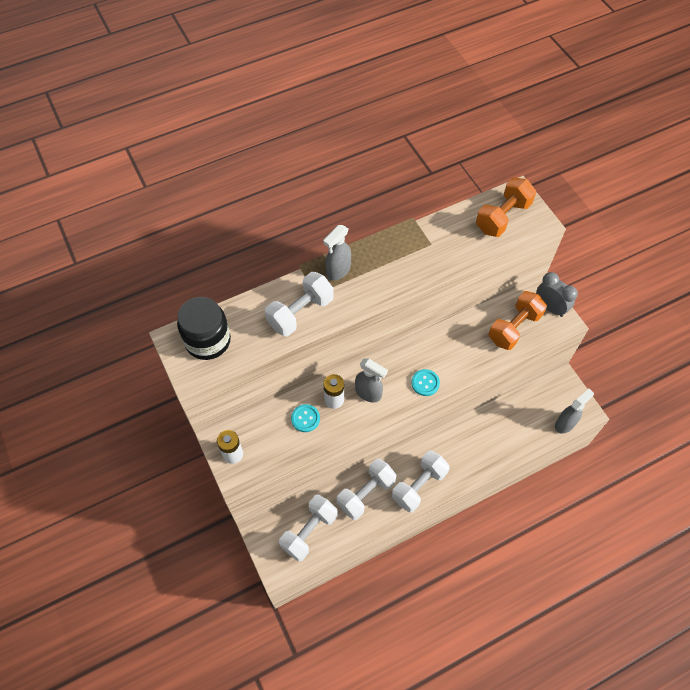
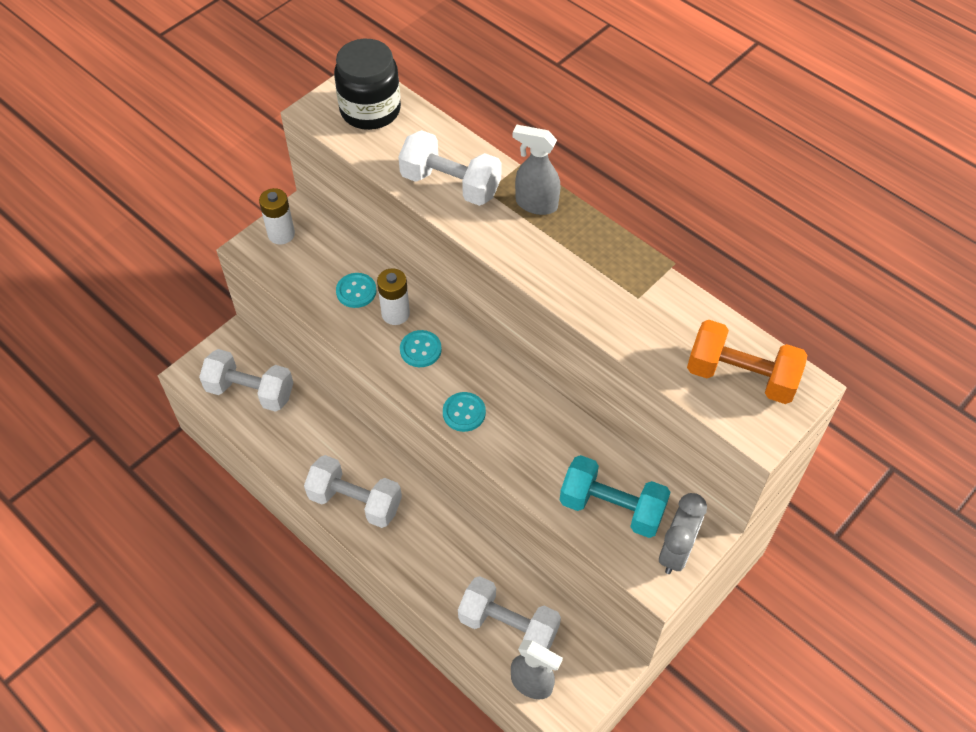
camera: 70 degrees right, 5 degrees down
white dumbbell [337,459,396,520] -> white dumbbell moved to [458,576,561,650]
grey spray bottle [355,359,388,403] -> turquoise button [400,330,442,367]
orange dumbbell [489,291,547,350] -> turquoise dumbbell [560,455,671,538]

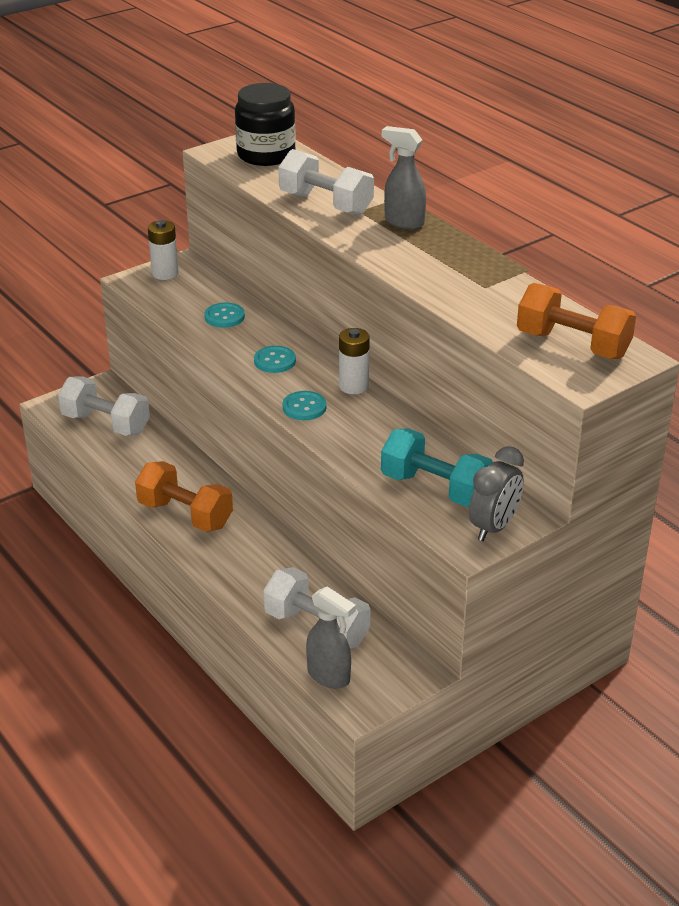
camera: 10 degrees right, 20 degrees down
white dumbbell [304,455,402,528] -> orange dumbbell [135,461,233,532]
white battery [377,268,410,325] -> white battery moved to [339,328,370,394]

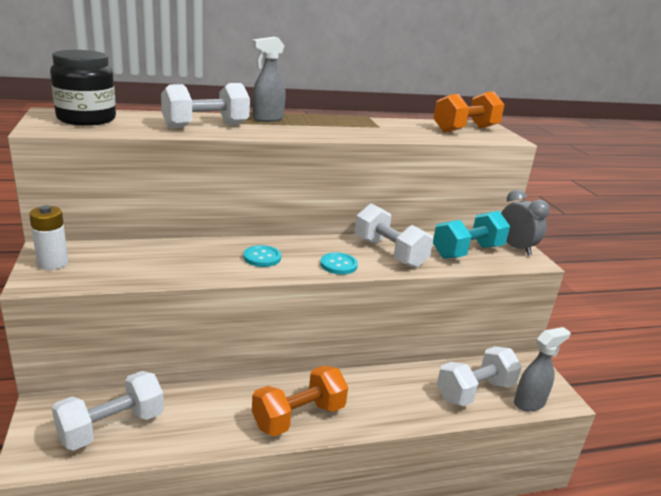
camera: 70 degrees left, 10 degrees down
turquoise button [204,303,245,328] -> none
white battery [339,328,370,394] -> none
none -> white dumbbell [355,203,434,268]

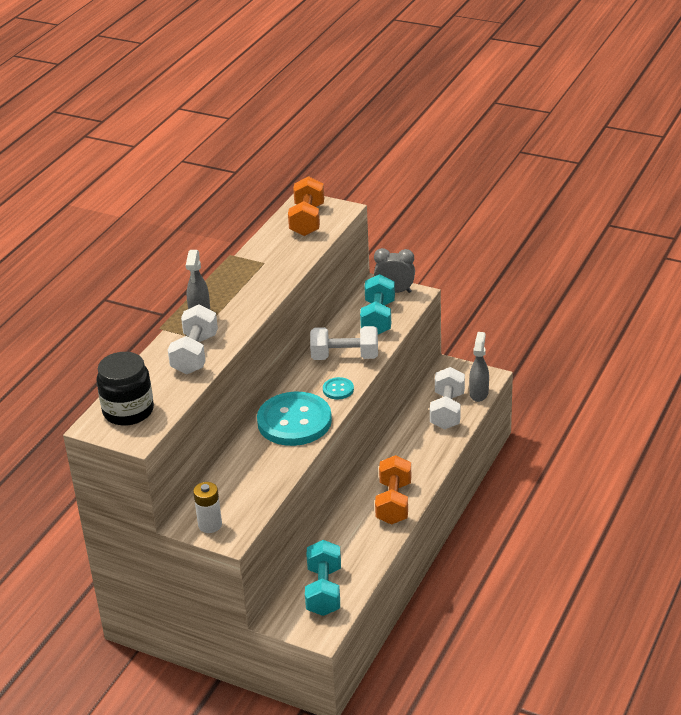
camera: 45 degrees left, 10 degrees up
white dumbbell [52,371,164,451] -> turquoise dumbbell [305,540,341,616]
turquoise button [244,245,281,267] -> turquoise button [257,392,332,446], size x2.33

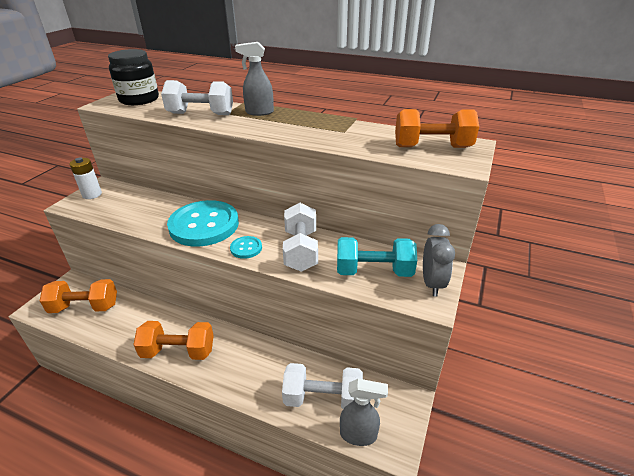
camera: 85 degrees right, 0 degrees up
turquoise dumbbell [305,540,341,616] -> orange dumbbell [40,279,117,313]

